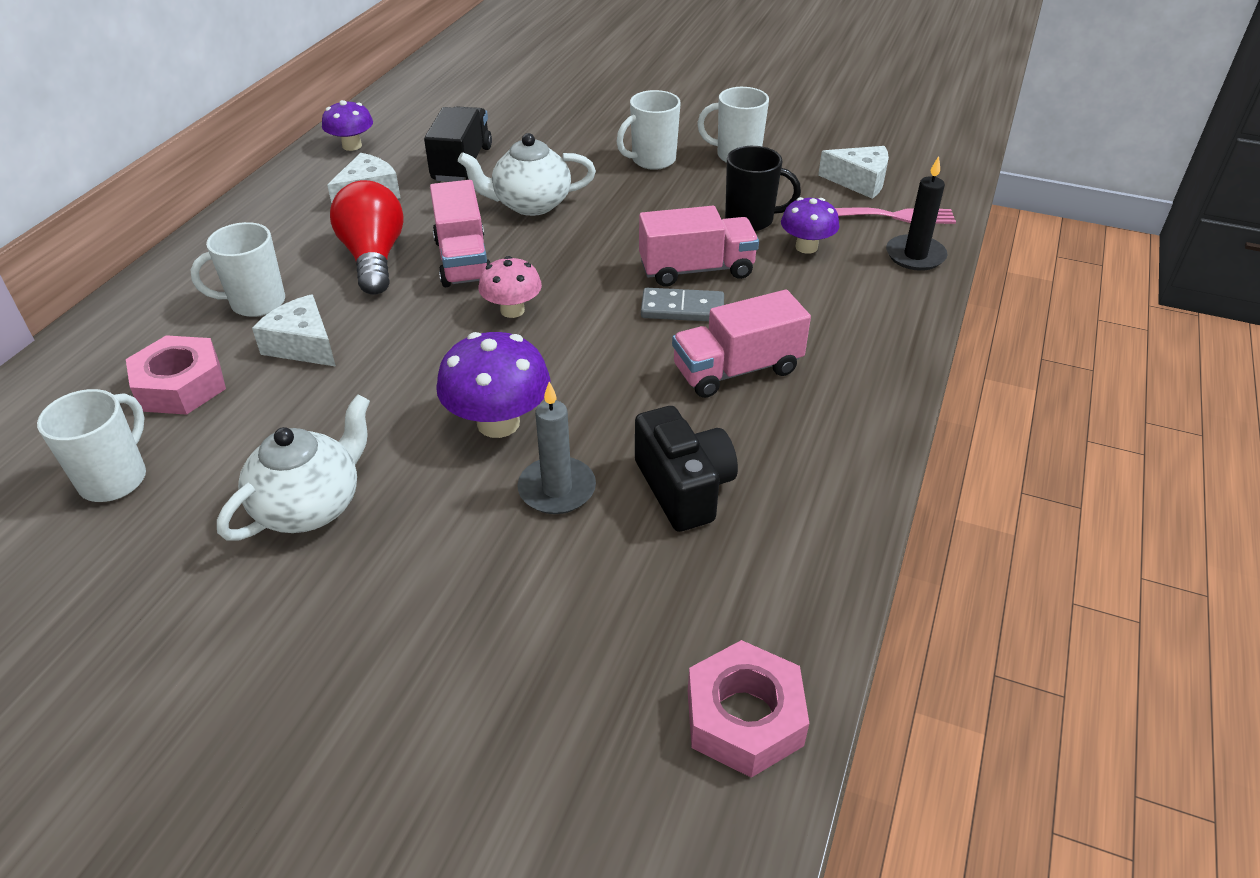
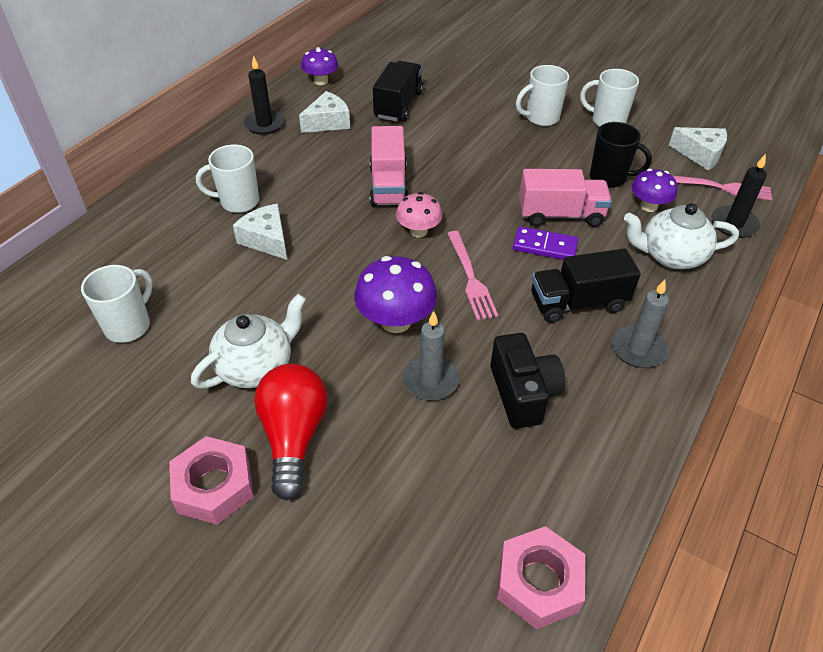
camera: 10 degrees right, 5 degrees up
pink nut [126,335,226,415] -> pink nut moved to [169,436,253,525]
red light bulb [330,180,404,294] -> red light bulb moved to [254,364,328,501]
white teapot [458,133,596,216] -> white teapot moved to [624,203,739,269]
grey domino [641,288,724,321] -> purple domino [513,226,578,260]
pink truck [672,290,811,398] -> black truck [531,248,641,323]
none -> black candle [244,55,285,135]
none -> pink fork [447,231,498,321]
none -> grey candle [612,279,669,368]

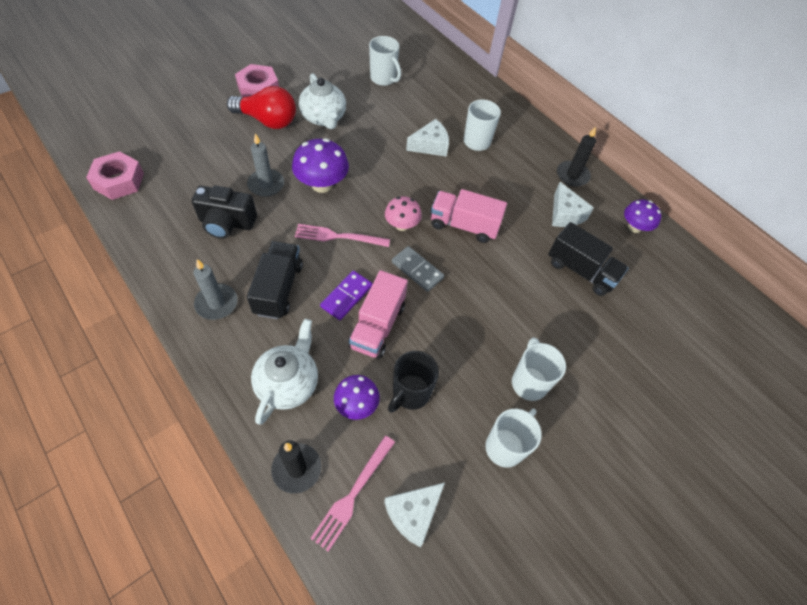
camera: 105 degrees right, 10 degrees up
none -> grey domino [392,246,444,292]

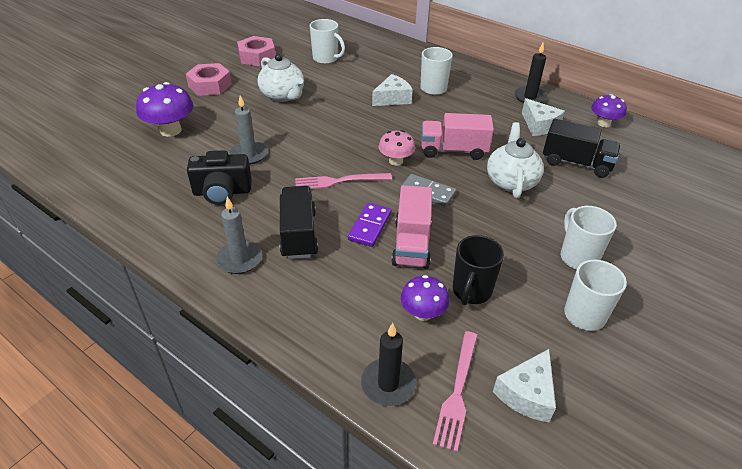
camera: 10 degrees left, 15 degrees down
pink nut [86,151,144,200] -> pink nut moved to [237,36,275,66]
red light bulb [227,86,296,129] -> none
white teapot [251,319,318,425] -> white teapot moved to [487,122,544,199]
purple mushroom [292,138,349,193] -> purple mushroom moved to [136,82,193,137]

